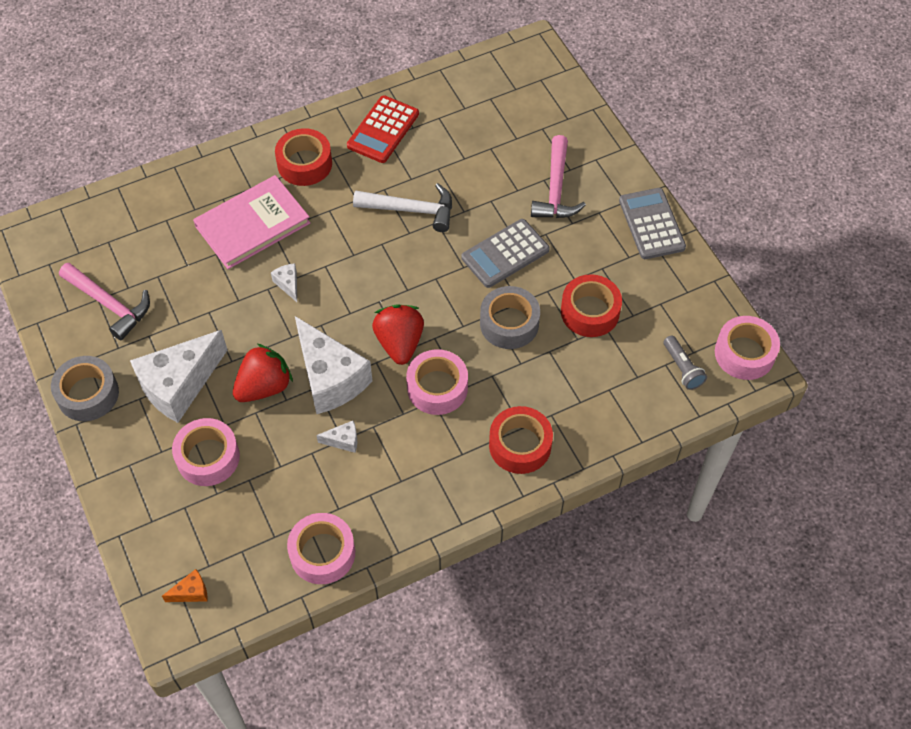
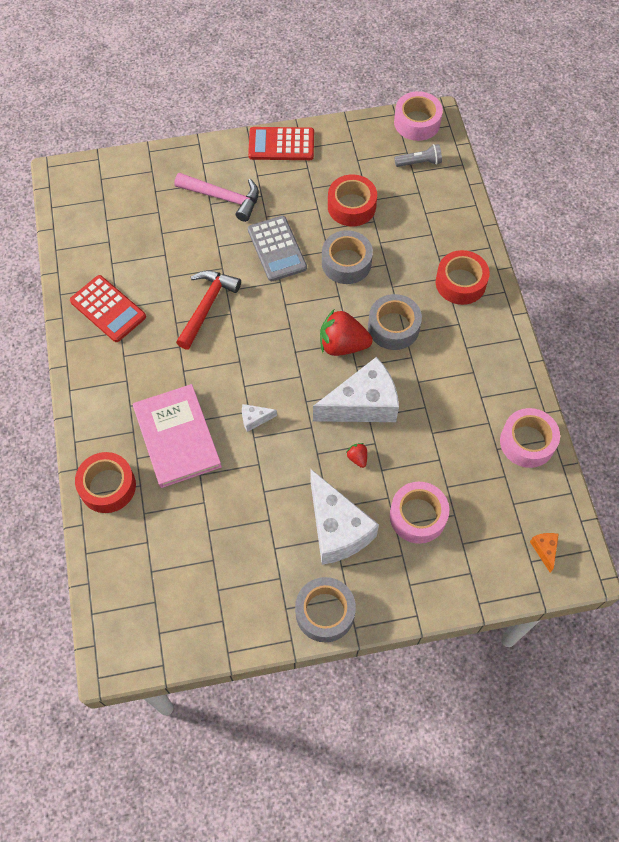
camera: 75 degrees left, 5 degrees up
pink hammer [59,263,150,340] -> none
red strawberry [233,344,293,402] -> red strawberry [347,443,367,468], size x0.45
red tape [275,128,332,186] -> red tape moved to [75,452,136,513]
white cheese [316,421,357,453] -> none
white hammer [353,183,452,232] -> red hammer [176,271,241,350]
pink tape [406,349,468,415] -> grey tape [368,294,422,350]
grey calculator [619,188,686,259] -> red calculator [248,127,314,160]

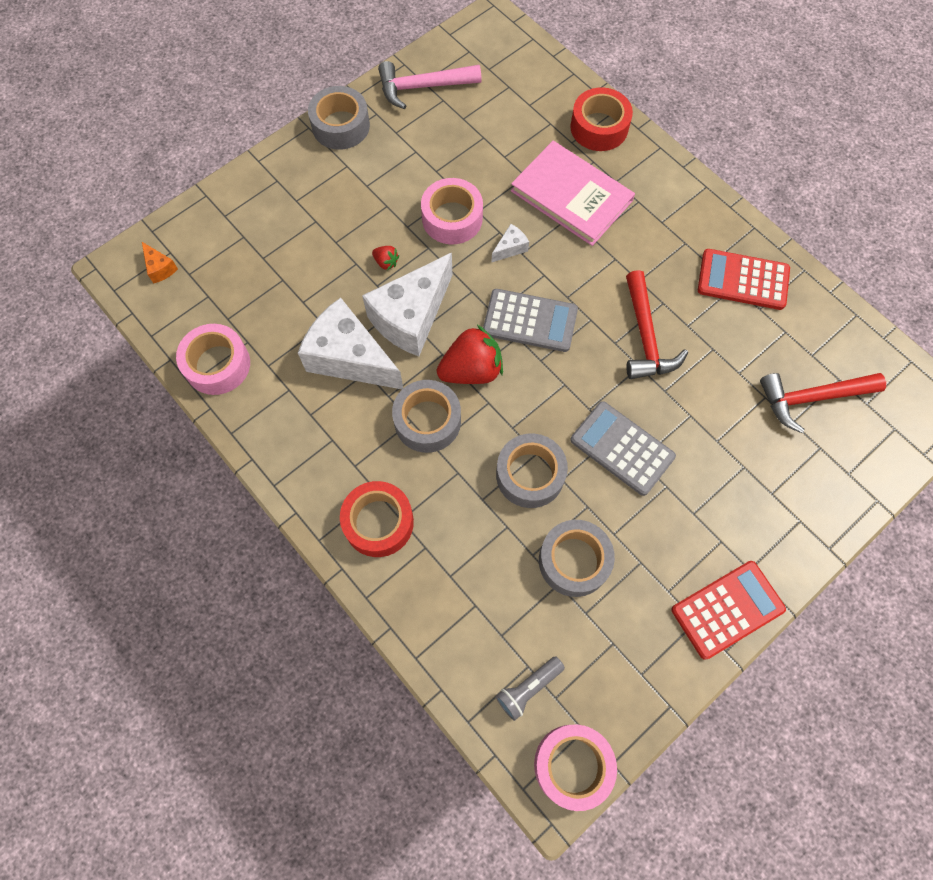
camera: 150 degrees right, 5 degrees up
pink hammer [175,173,259,222] -> pink hammer moved to [378,61,482,109]
white cheese [311,469,379,565] -> white cheese moved to [298,298,403,389]
red tape [328,175,377,226] -> grey tape [539,520,615,597]
pink tape [390,482,449,544] -> pink tape moved to [421,178,483,244]
none -> grey calculator [483,289,578,352]
none -> red hammer [760,373,886,433]

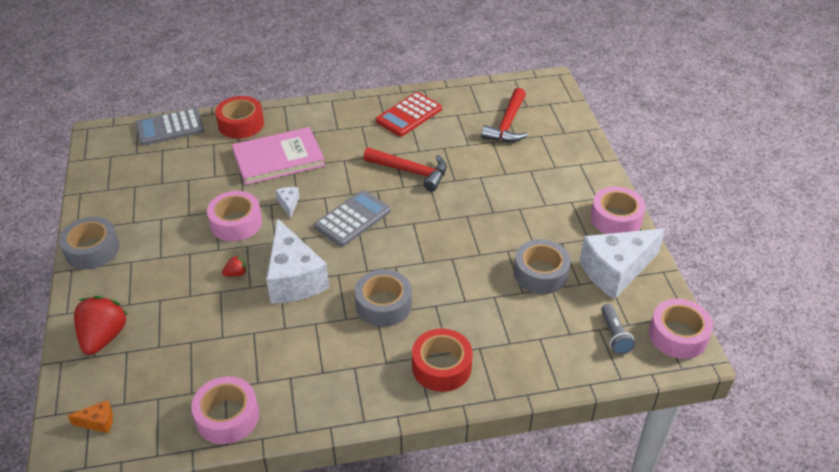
camera: 60 degrees left, 25 degrees down
white cheese [298,298,403,389] -> white cheese moved to [580,228,665,299]
pink hammer [378,61,482,109] -> none
red strawberry [437,325,503,384] -> red strawberry moved to [74,296,128,355]
grey tape [496,434,568,508] -> none
grey calculator [570,401,676,496] -> grey calculator moved to [135,108,204,146]
red calculator [672,561,786,660] -> pink tape [591,186,646,234]

